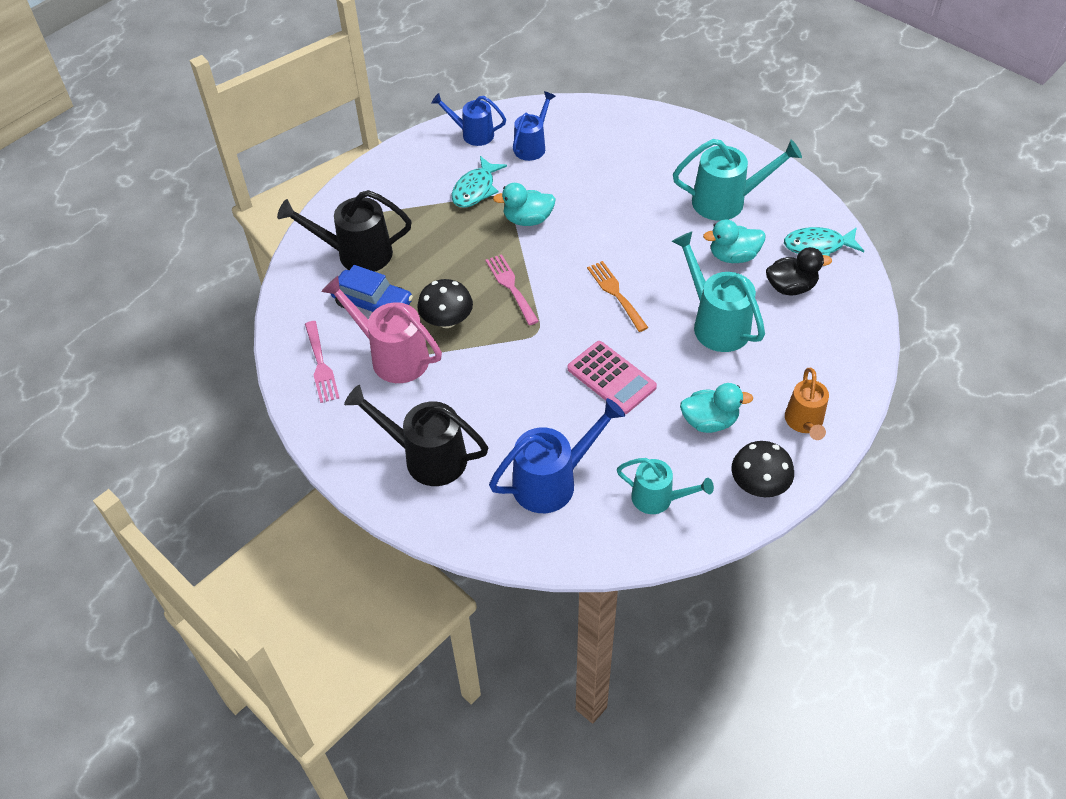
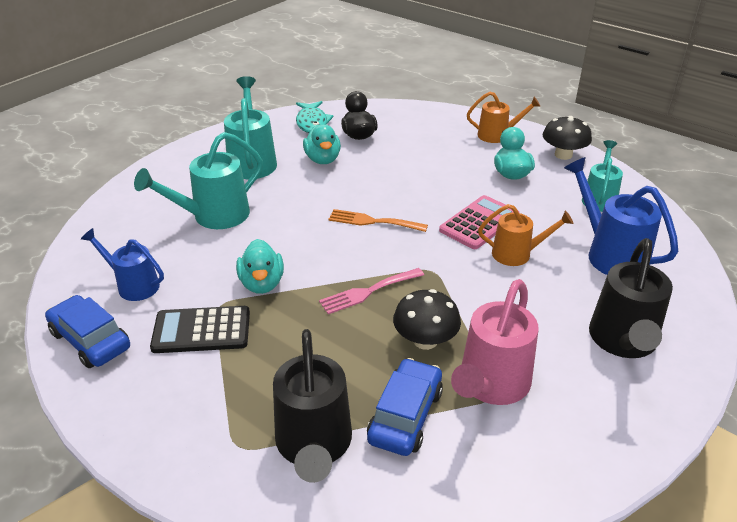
camera: 95 degrees left, 15 degrees down
pink fork [305,321,339,403] -> none
blue watering can [431,93,506,146] -> blue car [45,295,130,368]
turquoise fish [452,156,507,208] -> black calculator [150,306,250,353]
orange fork [587,261,648,332] -> orange fork turned 45 degrees clockwise [328,209,428,232]
turquoise watering can [672,232,765,352] -> turquoise watering can moved to [134,132,263,229]
none -> orange watering can [478,204,573,266]

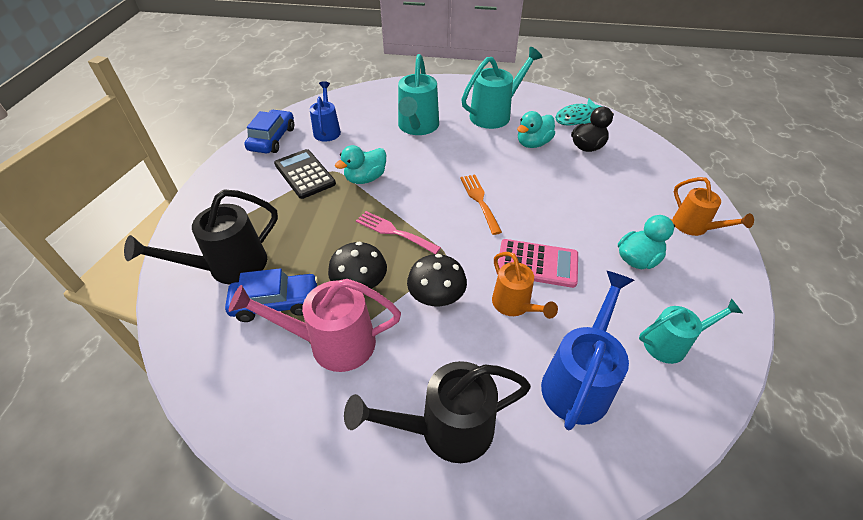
camera: 60 degrees right, 10 degrees up
turquoise watering can [134,132,263,229] -> turquoise watering can turned 105 degrees counterclockwise [398,54,439,135]
black mushroom [543,116,592,160] -> black mushroom moved to [407,254,467,306]

